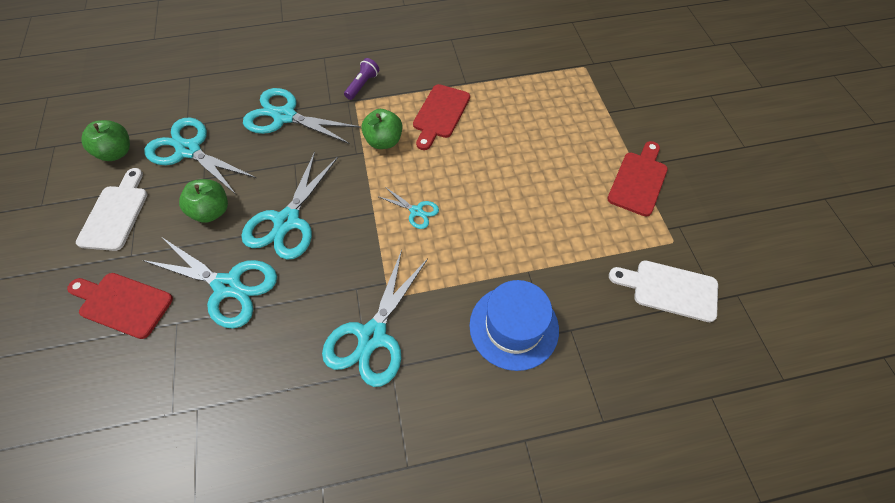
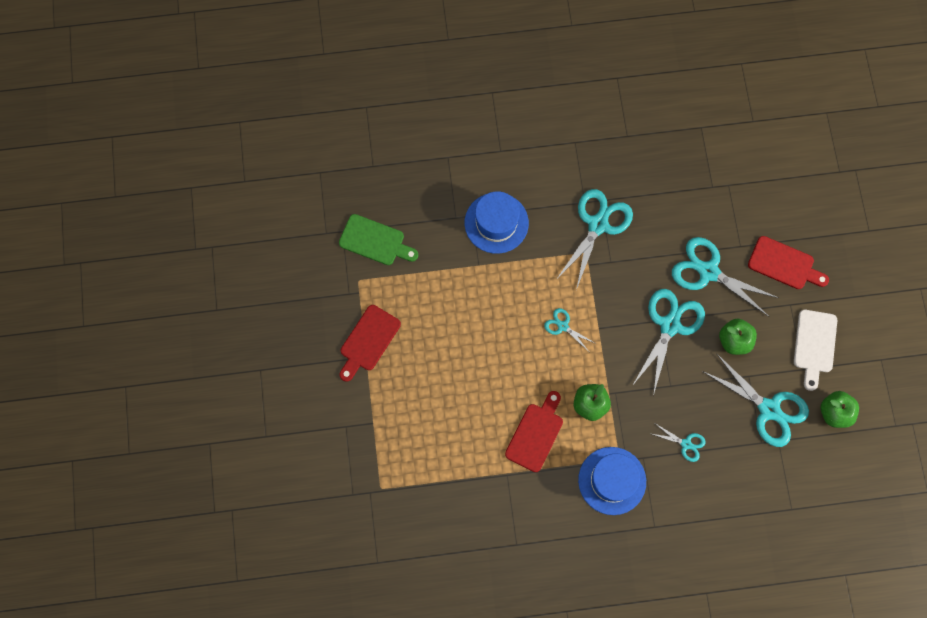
camera: 175 degrees left, 15 degrees up
turquoise scissors [243,88,361,144] -> turquoise scissors [649,424,706,462], size x0.50
purple flashlight [344,58,379,100] -> blue hat [578,447,646,515]
white cutting board [609,260,718,322] -> green cutting board [339,214,418,265]

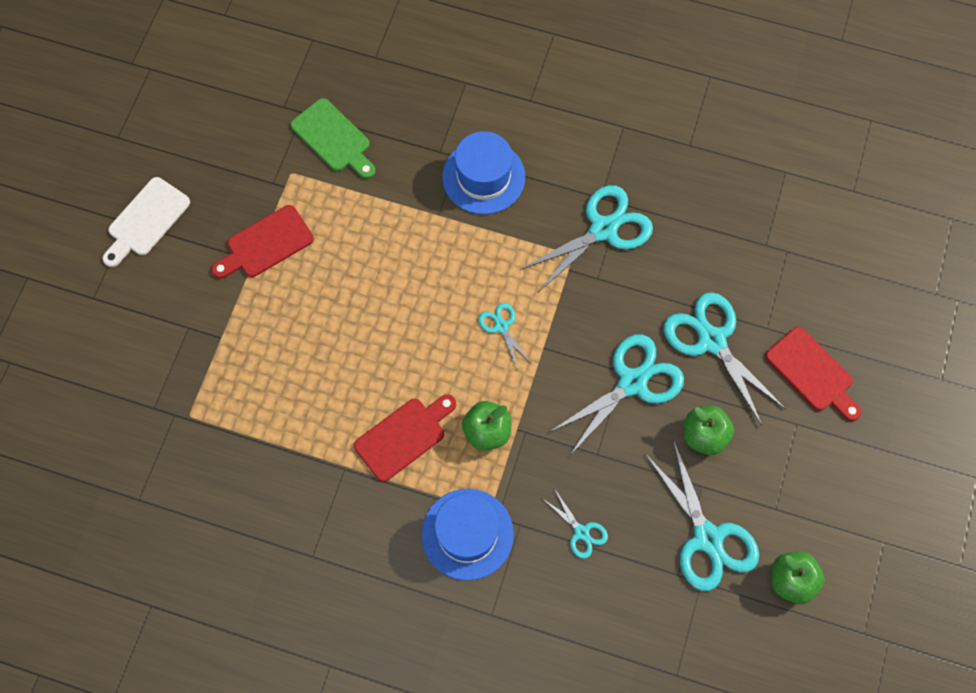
camera: 25 degrees right, 5 degrees down
white cutting board [794,310,837,391] -> white cutting board moved to [103,177,190,267]

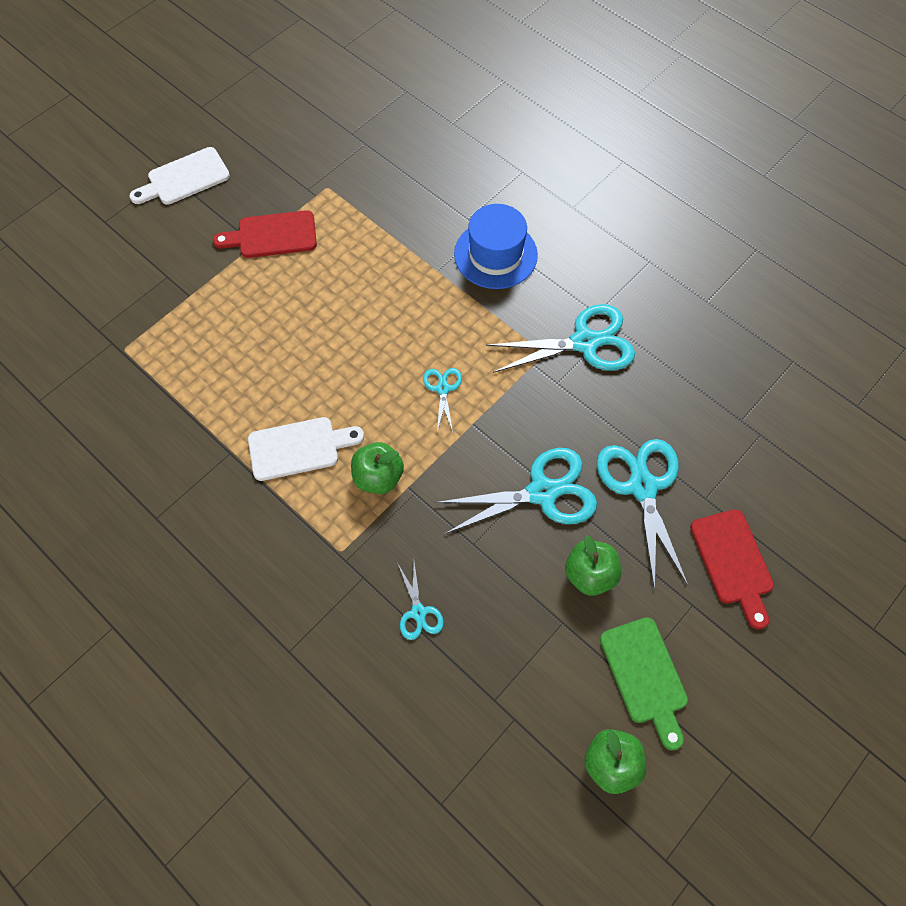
camera: 25 degrees right, 5 degrees down
green cutting board [291,98,375,179] -> green cutting board moved to [600,617,688,750]
red cutting board [354,394,456,482] -> white cutting board [248,417,364,481]
blue hat [421,489,514,581] -> none
turquoise scissors [646,440,759,591] -> none

